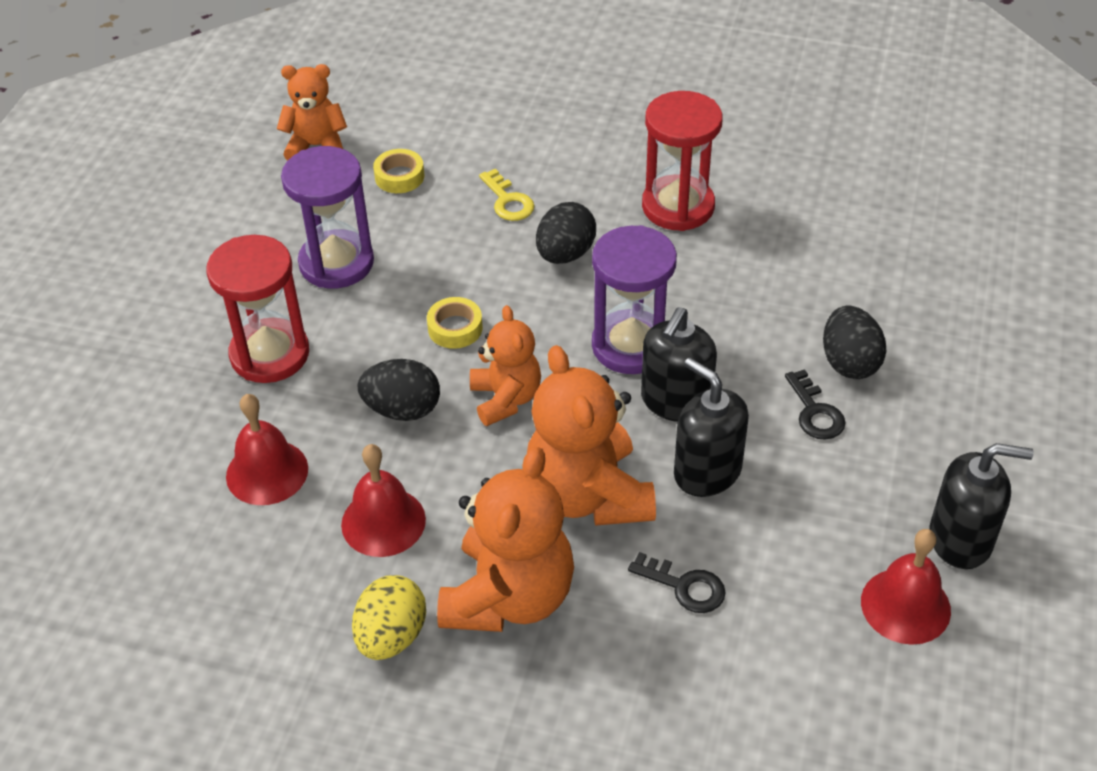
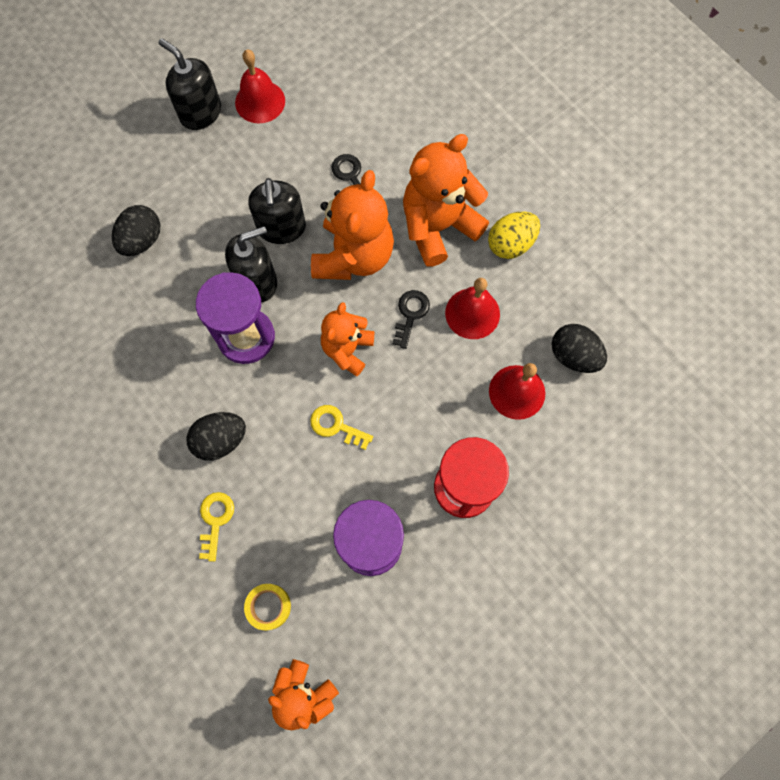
camera: 145 degrees left, 25 degrees up
black egg [357,359,440,421] -> black egg moved to [552,324,607,373]
yellow tape [427,297,483,349] -> yellow key [310,405,373,450]
red hourglass [642,91,723,231] -> none
black key [785,369,846,440] -> black key moved to [392,290,430,349]

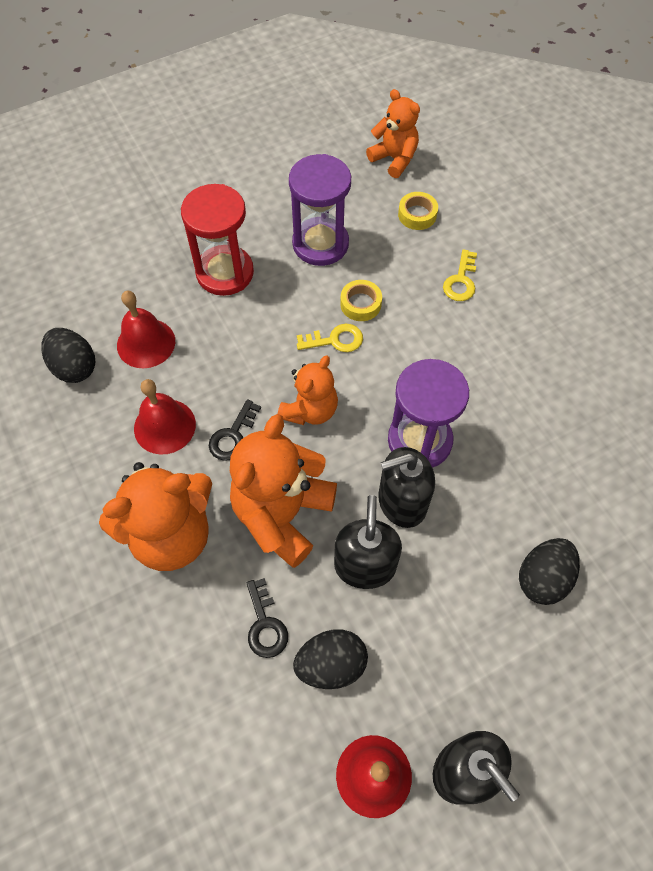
camera: 170 degrees left, 10 degrees down
black egg [186,412,246,461] -> black egg moved to [293,629,368,689]
yellow key [310,405,373,450] -> yellow key turned 45 degrees counterclockwise [297,324,363,352]
yellow egg [488,212,540,259] -> none
none -> yellow tape [340,280,382,321]

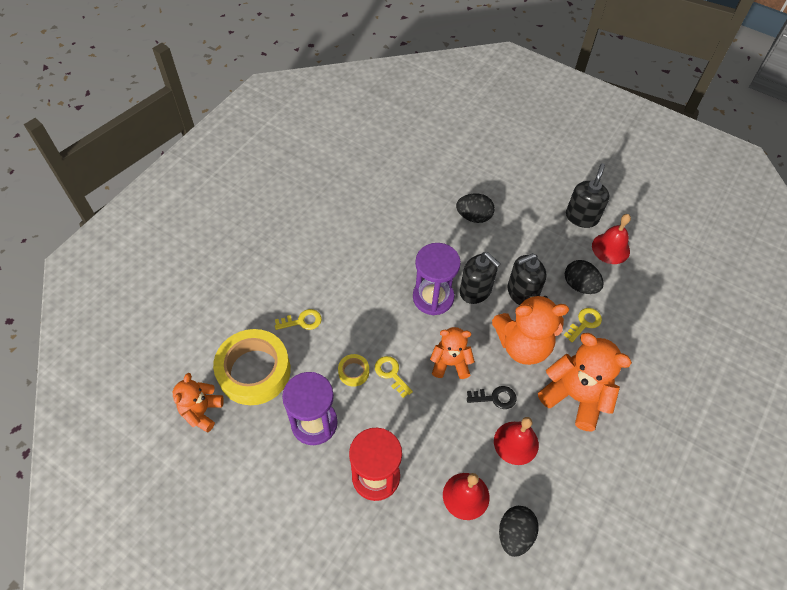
camera: 120 degrees left, 5 degrees down
black key [247,578,288,658] -> yellow key [564,308,602,342]
yellow tape [398,192,438,230] -> yellow tape [213,329,291,405], size x2.33

